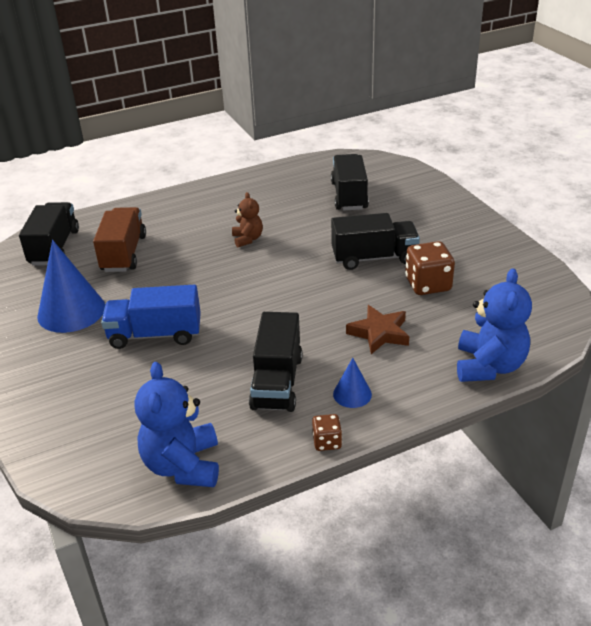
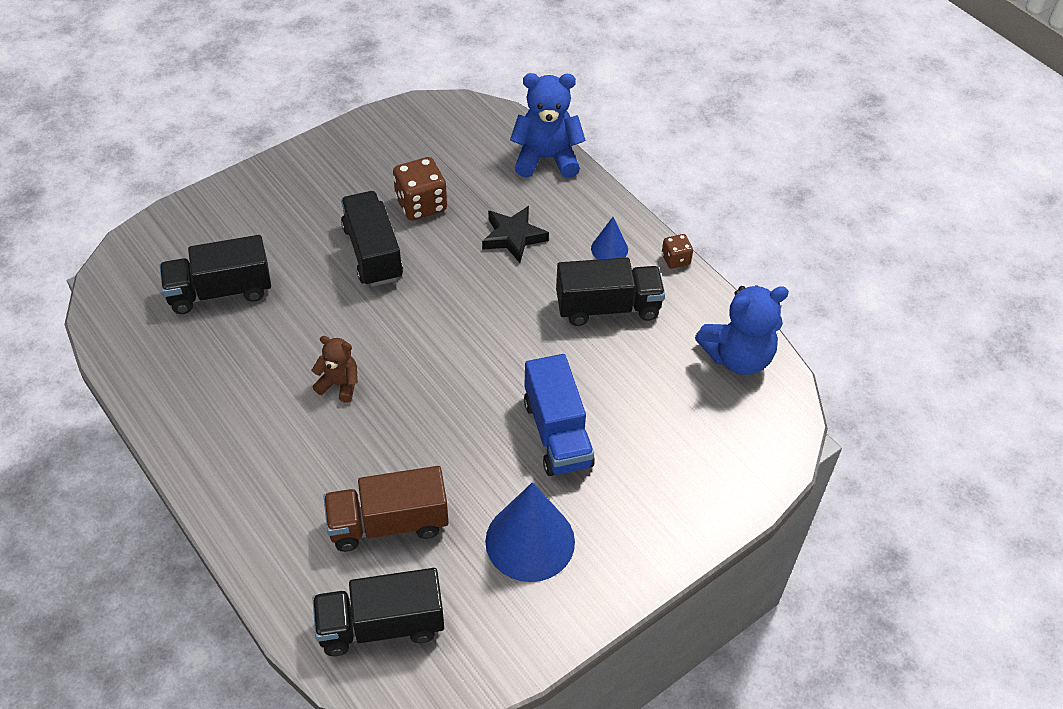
camera: 105 degrees left, 15 degrees up
brown teddy bear [232,192,263,247] -> brown teddy bear turned 45 degrees clockwise [312,336,358,403]
brown star [346,305,409,354] -> black star [482,206,549,263]

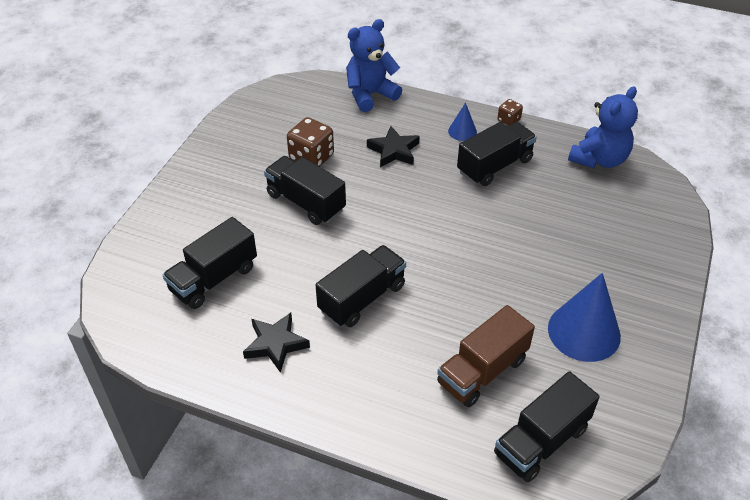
camera: 30 degrees left, 5 degrees down
brown teddy bear [312,336,358,403] -> black truck [316,245,406,327]
blue truck [524,354,595,476] -> none
none -> black star [243,313,310,373]

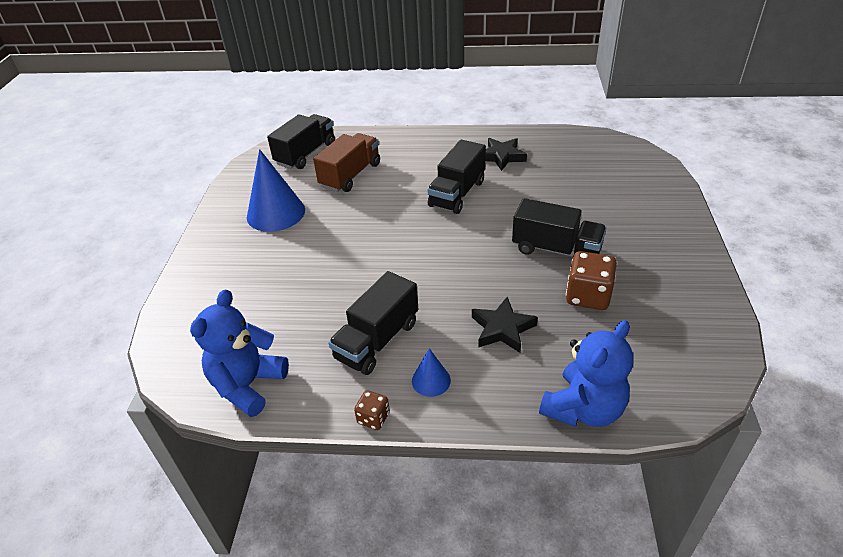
camera: 165 degrees right, 5 degrees down
black truck [163,217,257,309] -> none

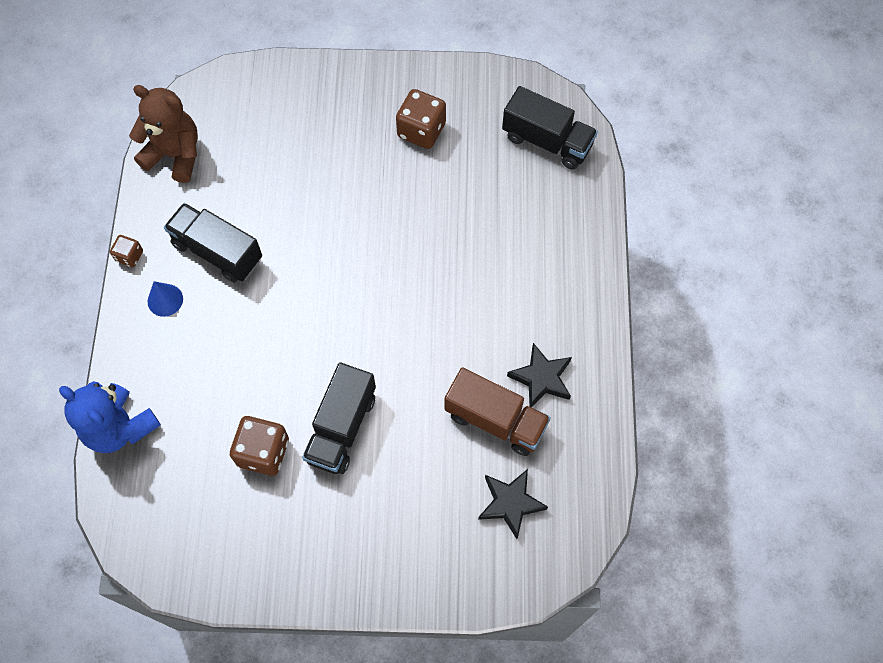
camera: 85 degrees right, 25 degrees up
blue teddy bear [190,290,289,417] -> brown teddy bear [129,85,198,183]
blue cone [247,149,305,232] -> brown dice [396,89,446,149]
brown truck [313,133,380,192] -> brown truck moved to [444,367,551,456]
black truck [427,140,486,214] -> none
black star [472,297,538,353] -> black star moved to [478,469,548,539]

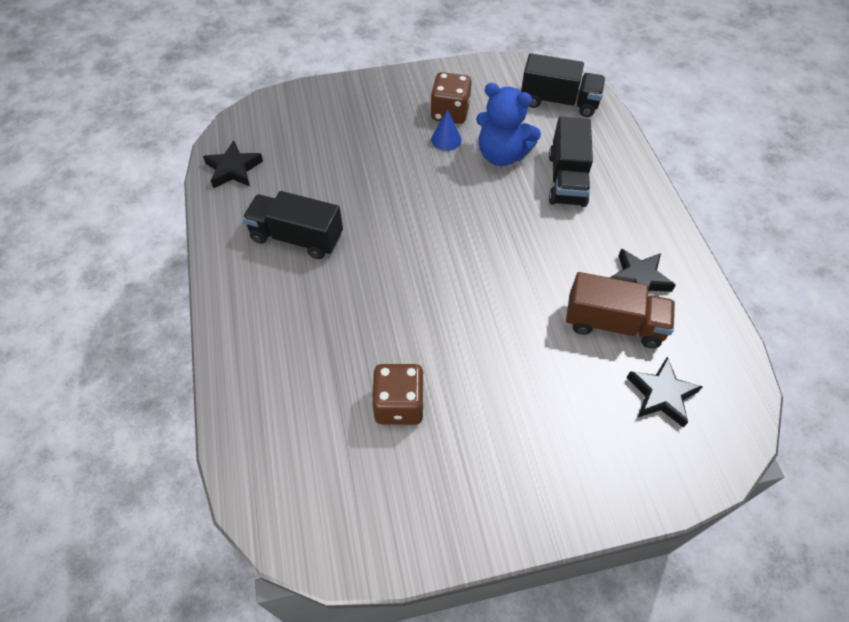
camera: 15 degrees left, 10 degrees down
blue teddy bear [59,381,161,453] -> blue teddy bear moved to [476,83,541,166]
brown dice [110,235,143,267] -> none
brown teddy bear [129,85,198,183] -> black star [203,140,263,188]
blue cone [148,281,183,317] -> blue cone moved to [431,109,461,151]
black truck [302,362,376,474] -> black truck moved to [549,117,593,207]

